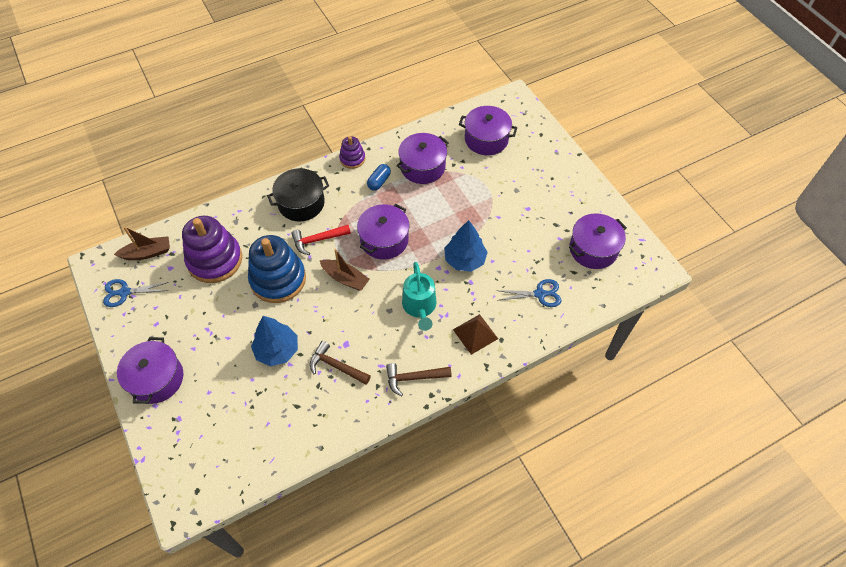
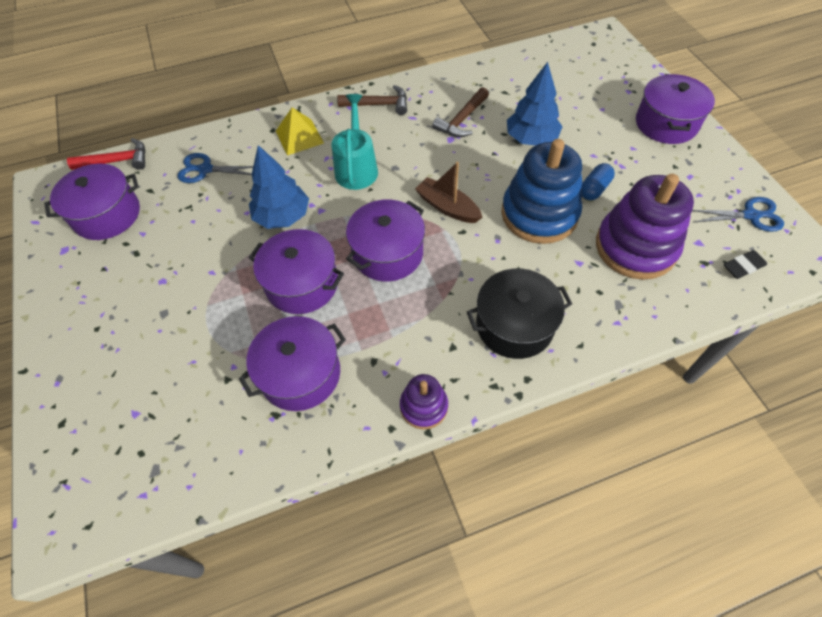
camera: 170 degrees left, 0 degrees up
brown boat [114,226,170,260] -> black eraser [724,250,767,279]
red hammer [291,225,351,255] -> red hammer moved to [67,138,145,170]
brown hammer [310,341,371,385] -> brown hammer turned 90 degrees clockwise [432,87,489,137]
blue capsule [367,164,391,191] -> blue capsule moved to [582,163,615,201]
brown pyramid [453,314,498,355] -> yellow pyramid [276,108,324,155]
purple pot [459,106,517,155] -> purple pot moved to [249,229,344,314]

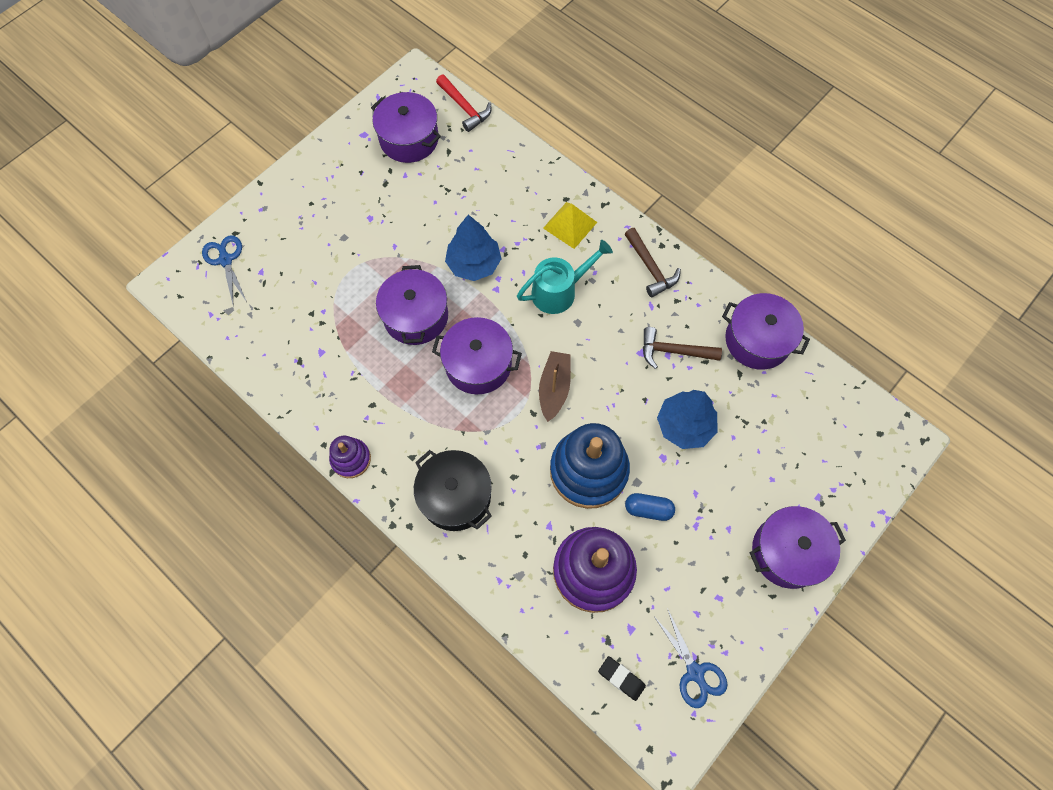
camera: 60 degrees right, 10 degrees up
blue scissors [177,153,253,183] -> blue scissors moved to [202,235,247,307]
purple pot [239,316,346,411] -> purple pot moved to [722,293,810,369]

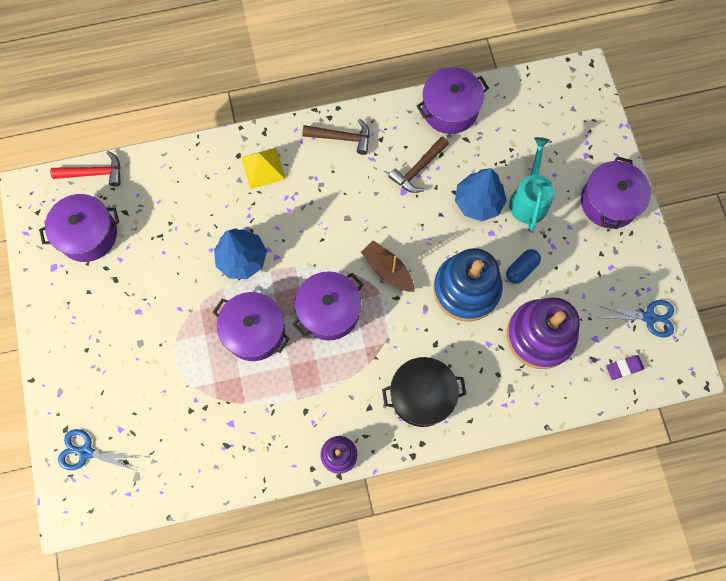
camera: 55 degrees left, 5 degrees up
turquoise watering can [517,240,613,314] -> turquoise watering can moved to [509,137,555,231]
black eraser [598,656,646,701] -> purple eraser [606,355,644,380]

